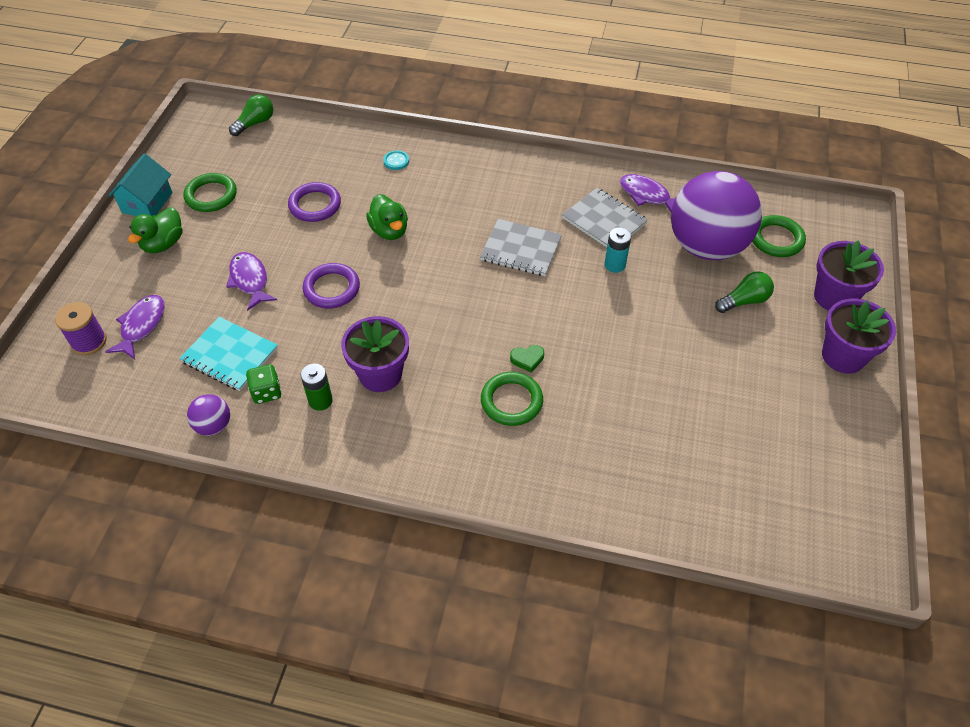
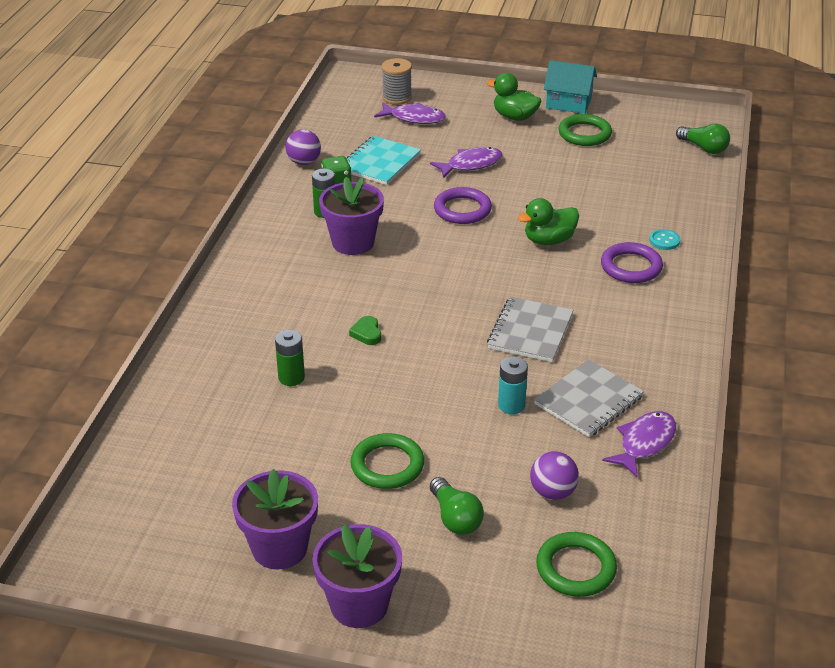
camera: 90 degrees right, 15 degrees down
purple spool [55,302,107,355] -> grey spool [382,58,412,105]
purple ring [288,182,341,222] -> purple ring moved to [601,242,663,283]
green ring [481,372,543,426] -> green ring moved to [350,433,424,489]
purple ball [671,171,762,260] -> purple ball [530,451,579,500], size x0.41
purple flower pot [814,240,884,311] -> purple flower pot moved to [232,469,318,569]
none -> green battery [275,330,305,386]

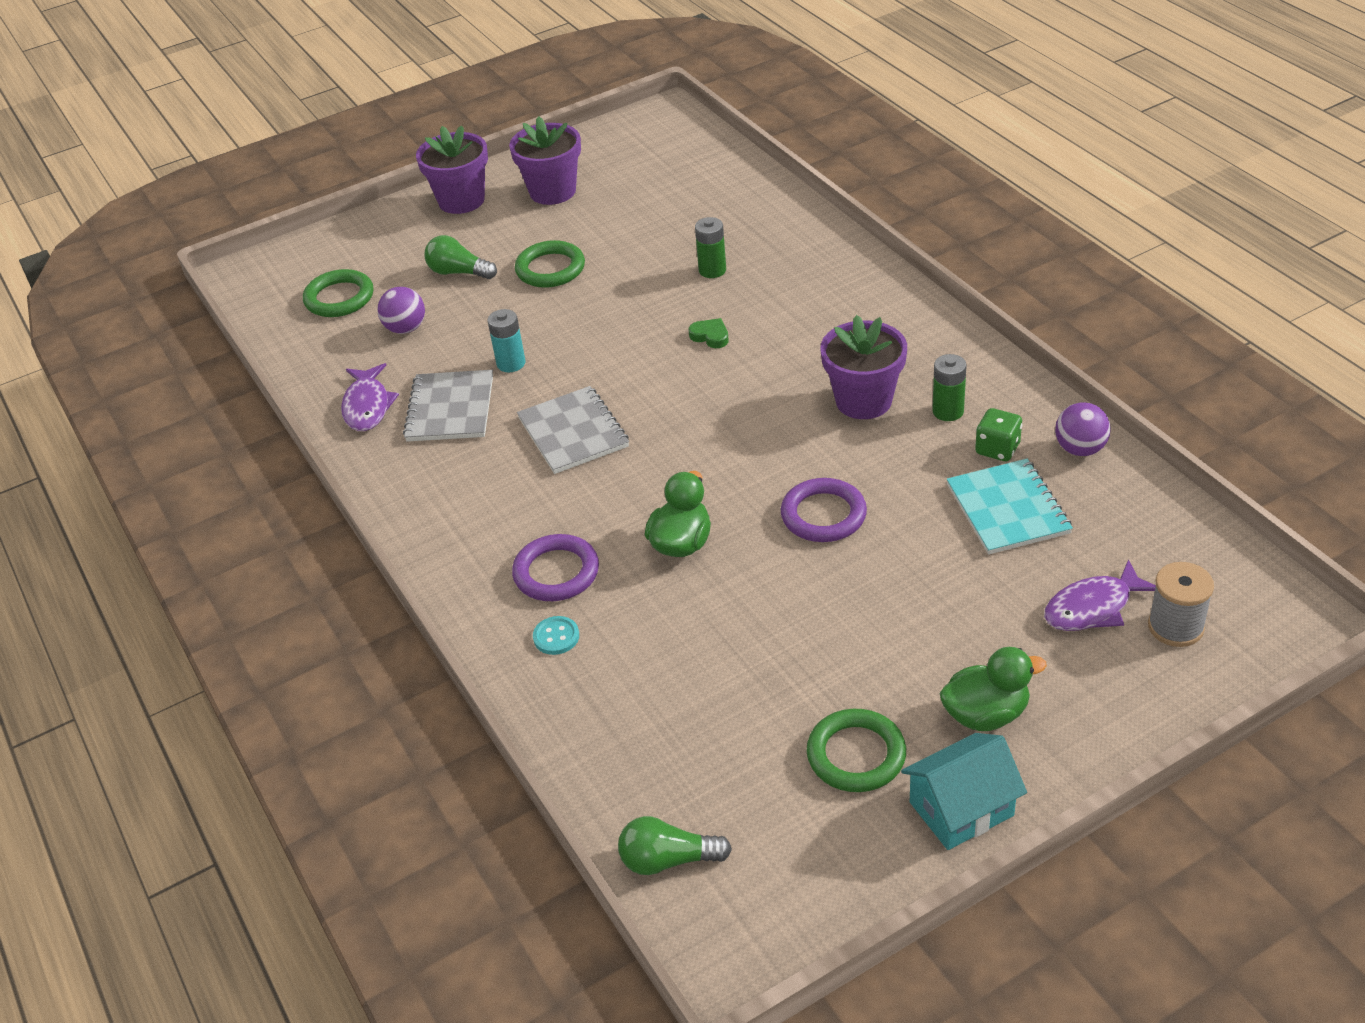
camera: 140 degrees right, 5 degrees up
purple fish [430,147,503,178] -> none

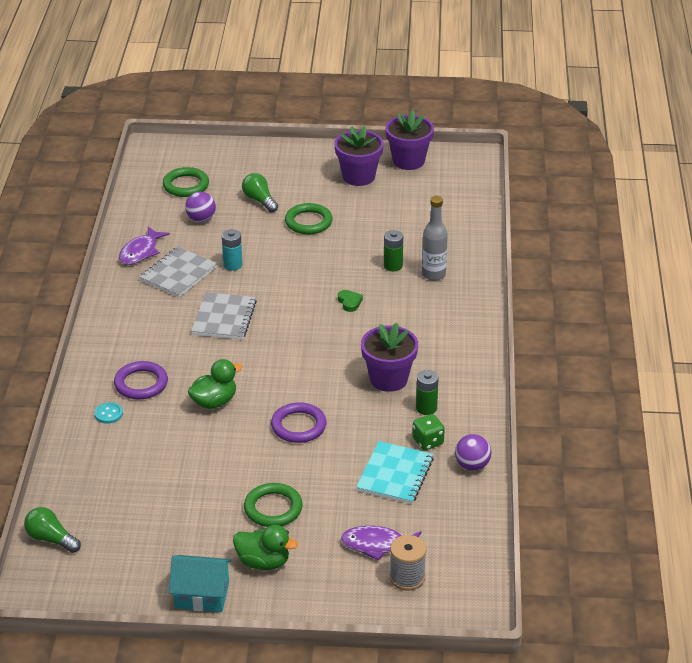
camera: 30 degrees right, 5 degrees down
purple flower pot [416,125,488,214] -> purple flower pot moved to [385,110,434,170]
green ring [806,709,906,792] -> green ring moved to [244,483,303,527]
none -> grey bottle [422,196,448,281]

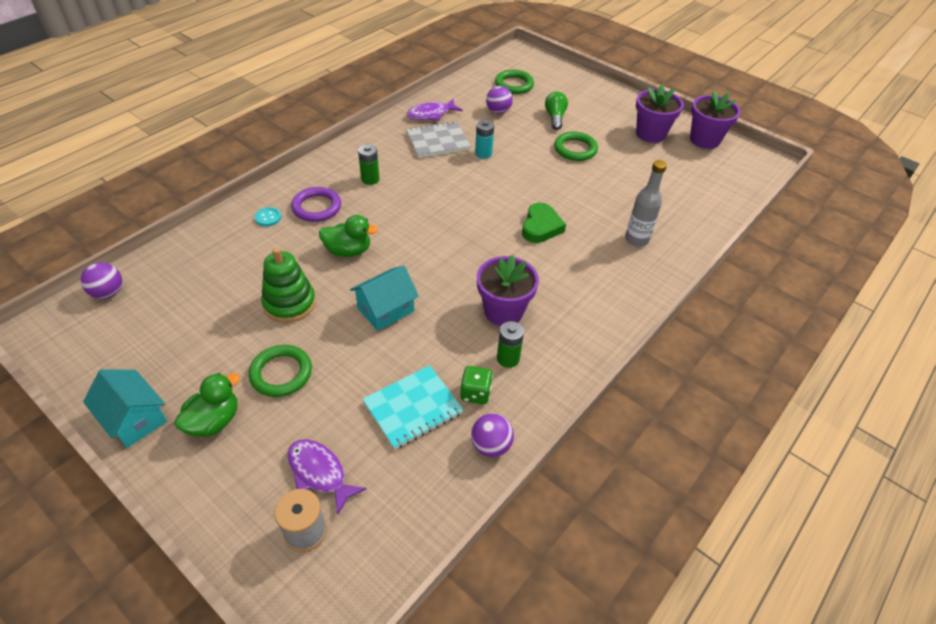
camera: 35 degrees right, 10 degrees up
green light bulb [24,507,81,553] -> purple ball [81,262,122,299]
grey notebook [191,292,257,340] -> none
green duck [233,525,298,570] -> green duck turned 105 degrees counterclockwise [174,373,240,437]
purple ring [271,402,326,443] -> turquoise house [350,265,419,331]
green heart [338,290,363,312] -> green heart [522,203,566,243], size x1.76
green battery [384,230,403,271] -> green battery moved to [358,144,379,185]
none -> green stacking toy [261,247,316,323]

